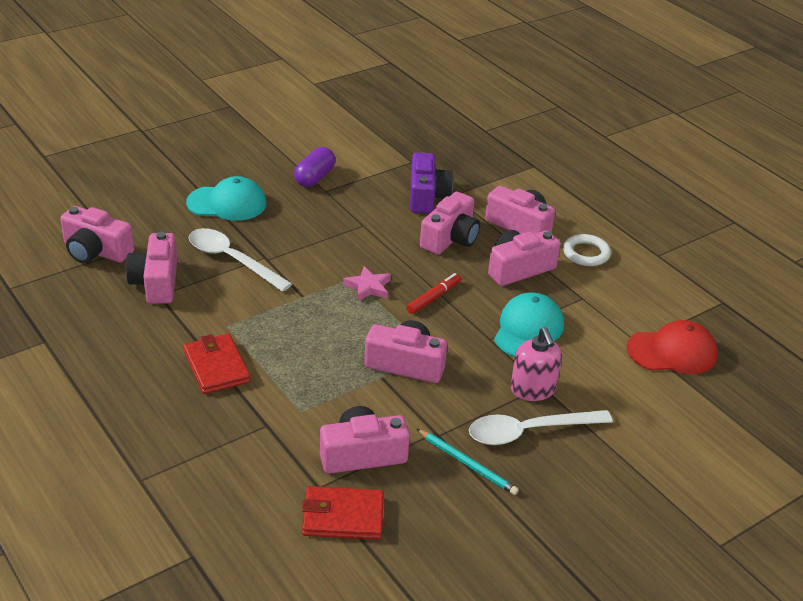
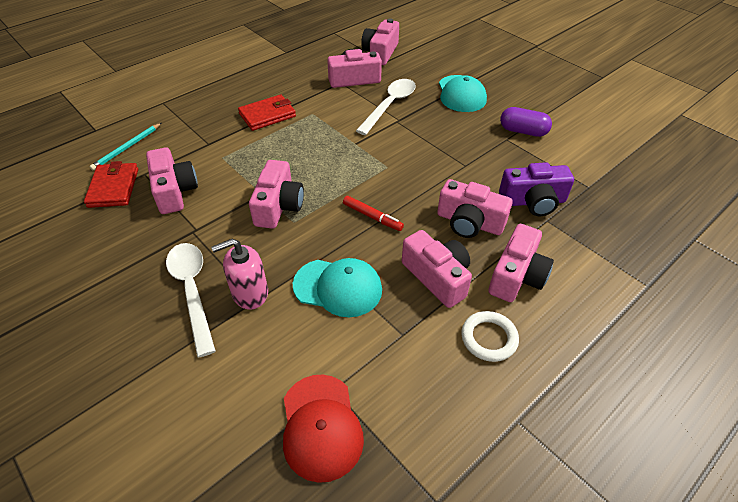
camera: 85 degrees right, 10 degrees up
pink star [343,266,391,301] -> none
turquoise pencil [417,429,519,495] -> turquoise pencil moved to [89,123,161,170]

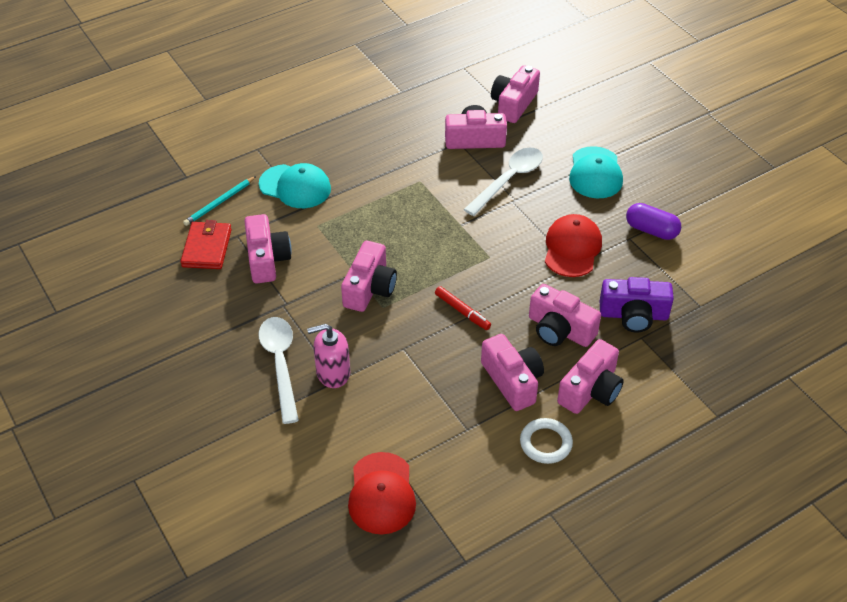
camera: 10 degrees right, 0 degrees up
red wallet [238,94,296,131] -> none
turquoise cap [293,258,382,317] -> turquoise cap moved to [259,163,331,208]
none -> red cap [545,214,602,277]

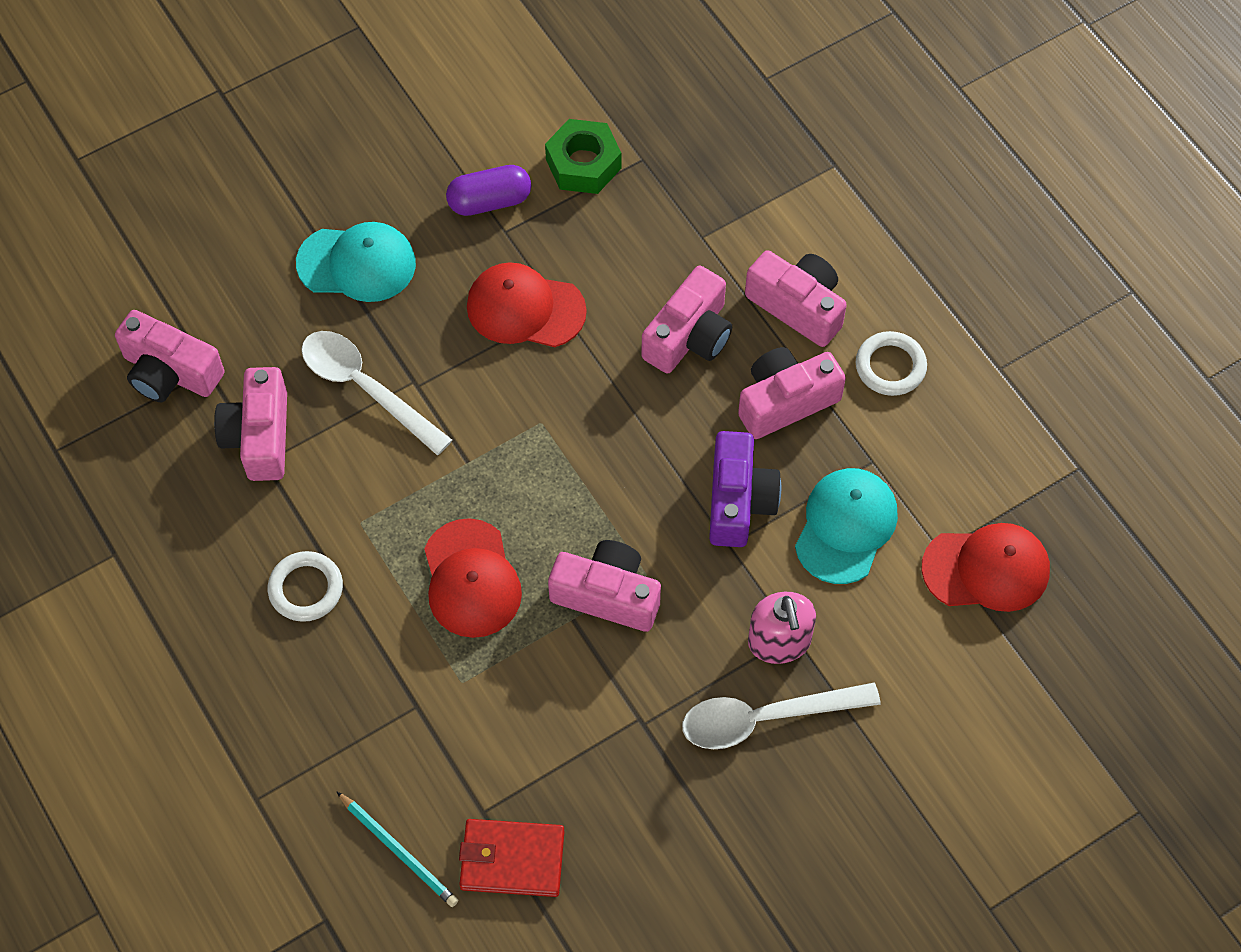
camera: 90 degrees left, 15 degrees up
pink camera [244,214,292,283] -> none
turquoise cap [259,163,331,208] -> turquoise cap moved to [795,468,898,584]
red marker [435,286,491,330] -> none
purple camera [600,277,674,333] -> purple camera moved to [709,431,781,547]
purple capsule [626,203,681,240] -> purple capsule turned 45 degrees clockwise [446,165,531,216]
none -> white ring [268,551,343,622]
none -> red cap [424,518,522,638]
none -> green nut [545,119,621,194]

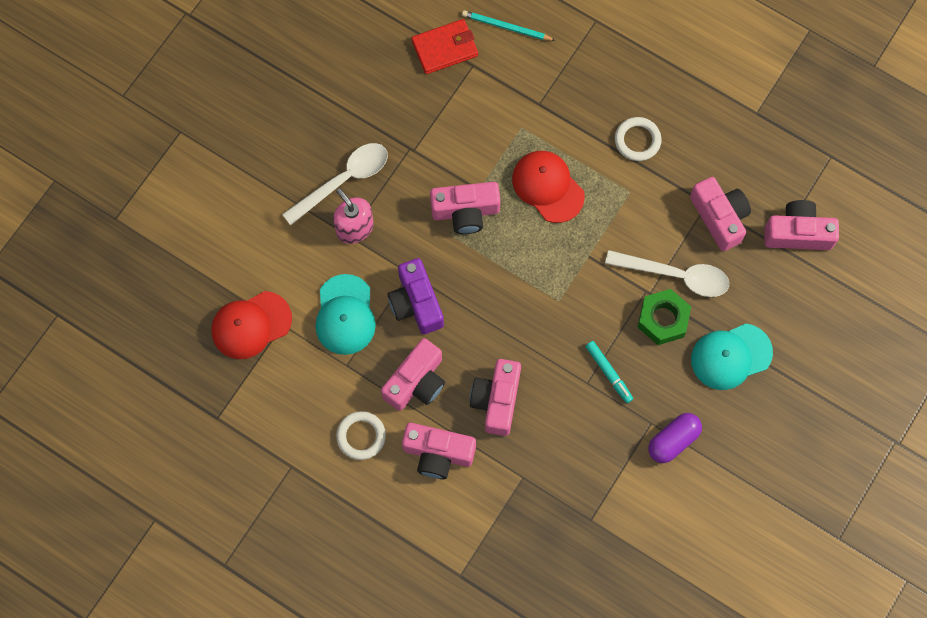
camera: 155 degrees right, 10 degrees up
red cap [467,262,587,347] -> turquoise marker [585,341,633,403]
green nut [545,119,621,194] -> green nut moved to [638,289,691,345]

